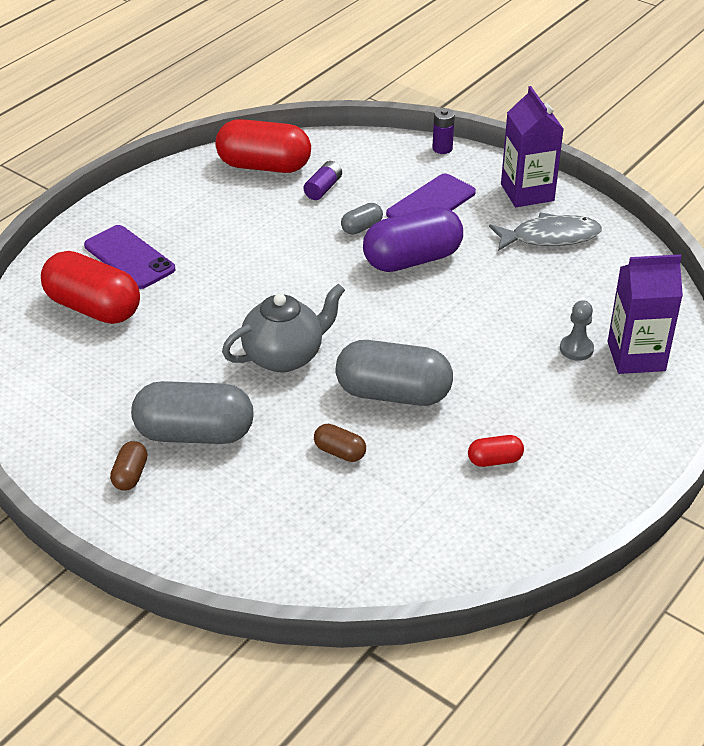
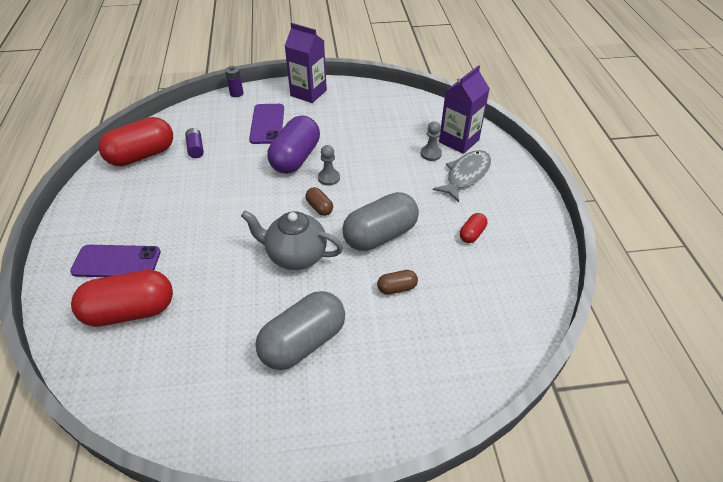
camera: 45 degrees left, 5 degrees up
brown capsule [110,441,147,491] -> brown capsule moved to [305,187,333,216]
grey teapot [222,284,345,372] -> grey teapot turned 90 degrees counterclockwise [241,210,343,270]
grey capsule [341,203,383,235] -> none
grey fish [489,212,602,251] -> grey fish moved to [433,150,491,202]
none -> grey pawn [318,145,340,186]

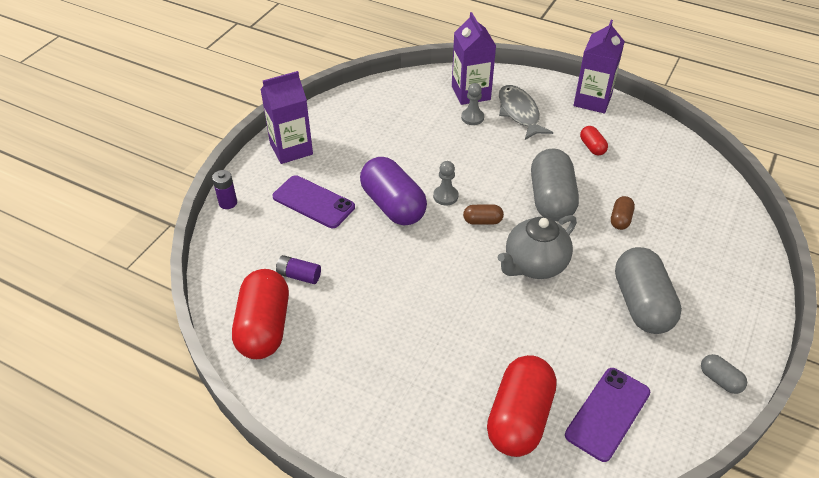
camera: 55 degrees left, 0 degrees up
purple phone [70,245,161,277] -> purple phone moved to [565,368,650,462]
none -> purple carton [574,20,625,113]
none -> grey capsule [701,354,747,394]

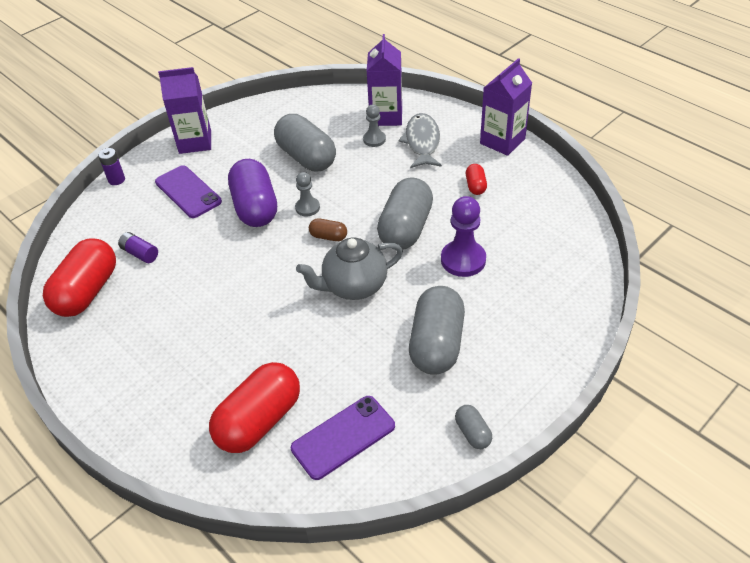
camera: 20 degrees right, 0 degrees up
brown capsule [611,196,635,230] -> purple pawn [441,196,486,277]
none -> grey capsule [274,114,336,171]

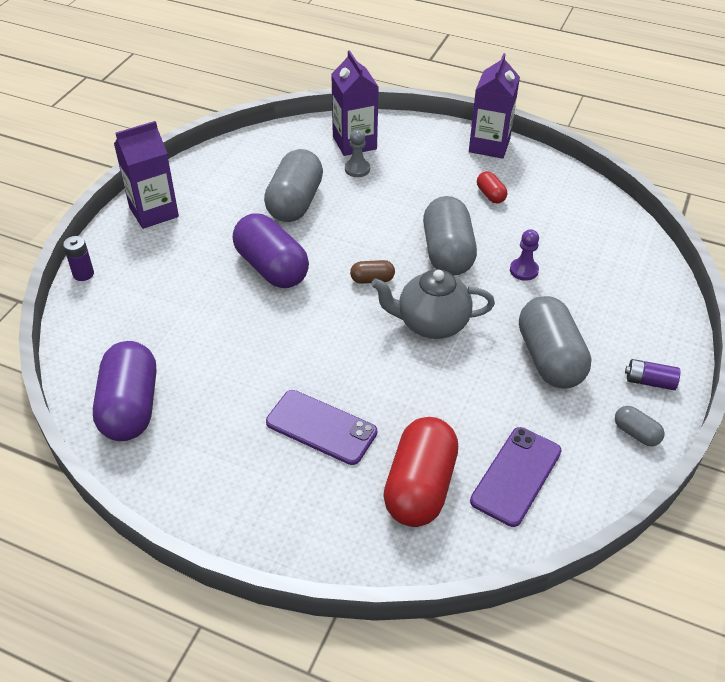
camera: 25 degrees left, 0 degrees up
red capsule [43,238,116,317] -> purple capsule [93,341,156,441]
purple battery [118,232,158,263] -> purple battery moved to [625,359,680,390]
purple phone [155,165,222,218] -> purple phone moved to [266,390,377,465]
grey capsule [274,114,336,171] -> grey capsule turned 75 degrees clockwise [264,149,323,222]
grey pawn [295,172,320,216] -> none
grey teapot [296,238,403,300] -> grey teapot turned 45 degrees clockwise [371,269,495,339]
grey fish [399,113,442,168] -> none
purple pawn [441,196,486,277] -> purple pawn [510,229,539,281], size x0.59

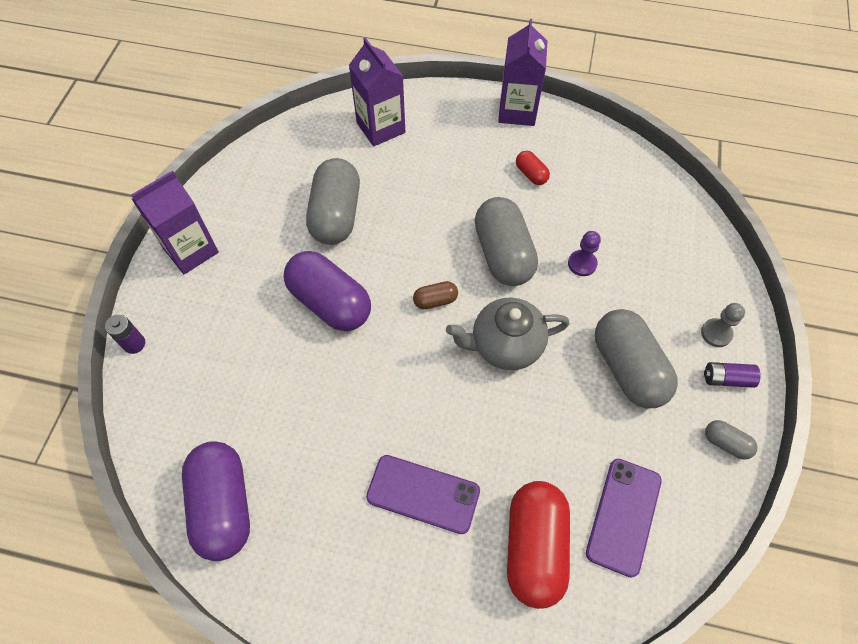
camera: 10 degrees left, 15 degrees up
grey pawn [345,129,370,177] -> grey pawn moved to [701,303,745,347]

